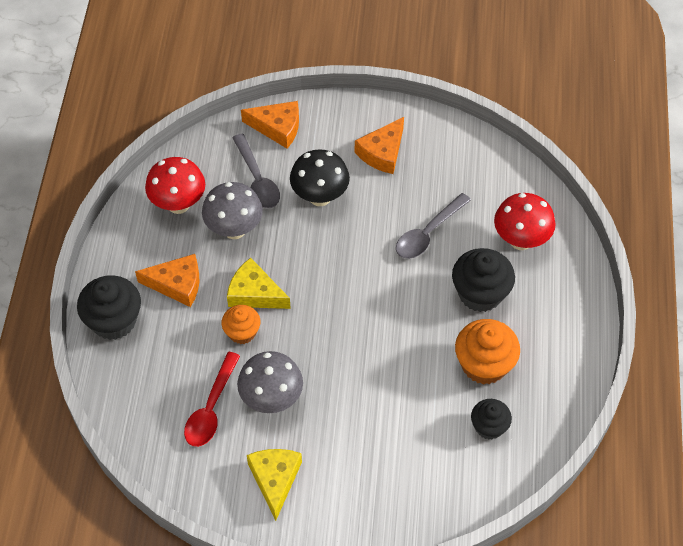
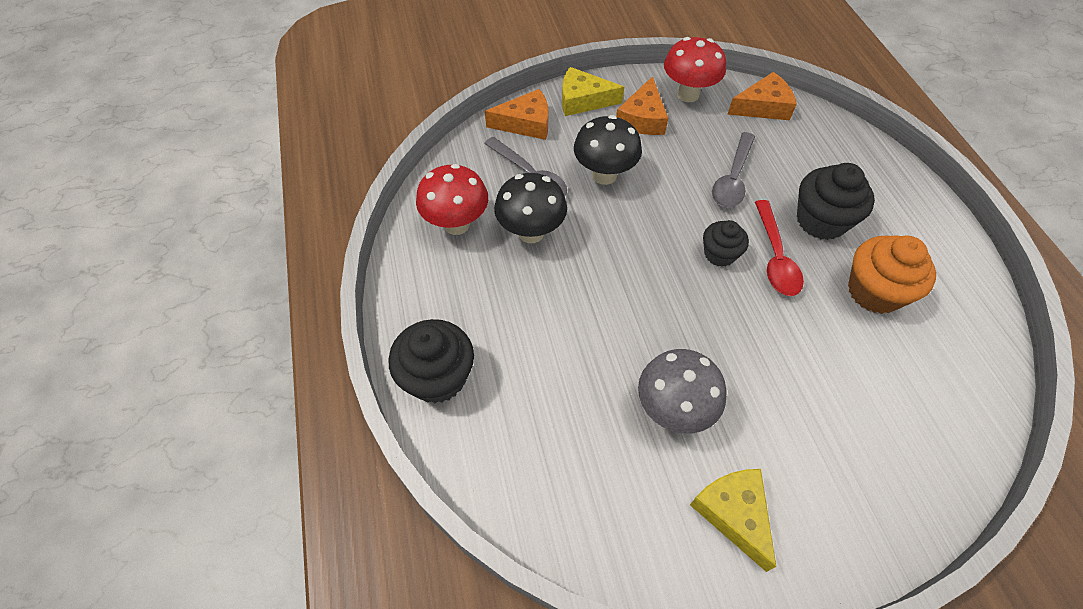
camera: 20 degrees left, 0 degrees up
orange cheese [135,254,199,307] -> orange cheese moved to [727,72,797,120]
red spoon [184,352,240,447] -> red spoon moved to [755,200,804,296]
grey mushroom [202,182,263,239] -> black mushroom [494,173,567,243]
orange cupcake [221,305,260,344] -> none
yellow cheese [227,258,291,309] -> yellow cheese moved to [562,67,624,116]
black cupcake [471,399,512,440] -> black cupcake moved to [703,220,749,267]
red mushroom [494,193,556,250] -> red mushroom moved to [664,37,726,102]

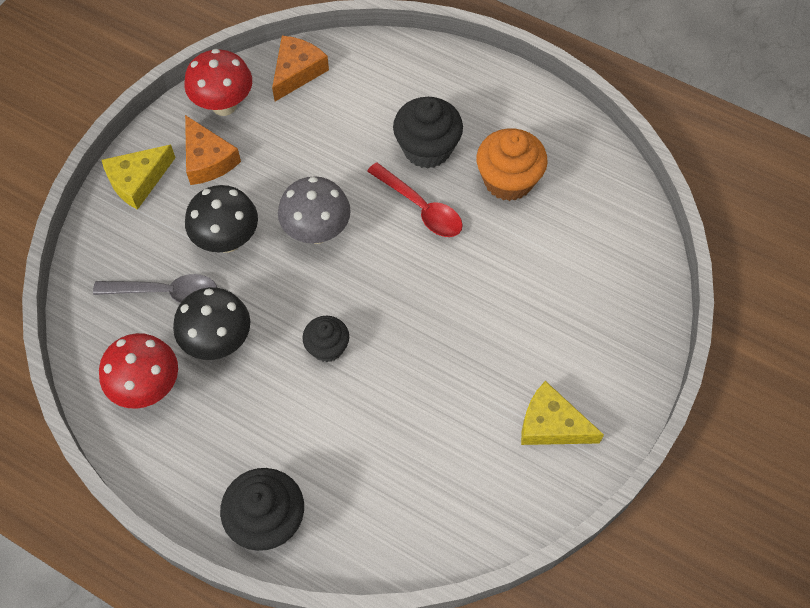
camera: 45 degrees left, 5 degrees up
orange cheese [485,89,548,140] -> none
grey mushroom [638,349,727,434] -> grey mushroom moved to [278,176,351,244]
black cupcake [703,220,749,267] -> black cupcake moved to [302,316,349,362]
grey spoon [712,132,755,208] -> none

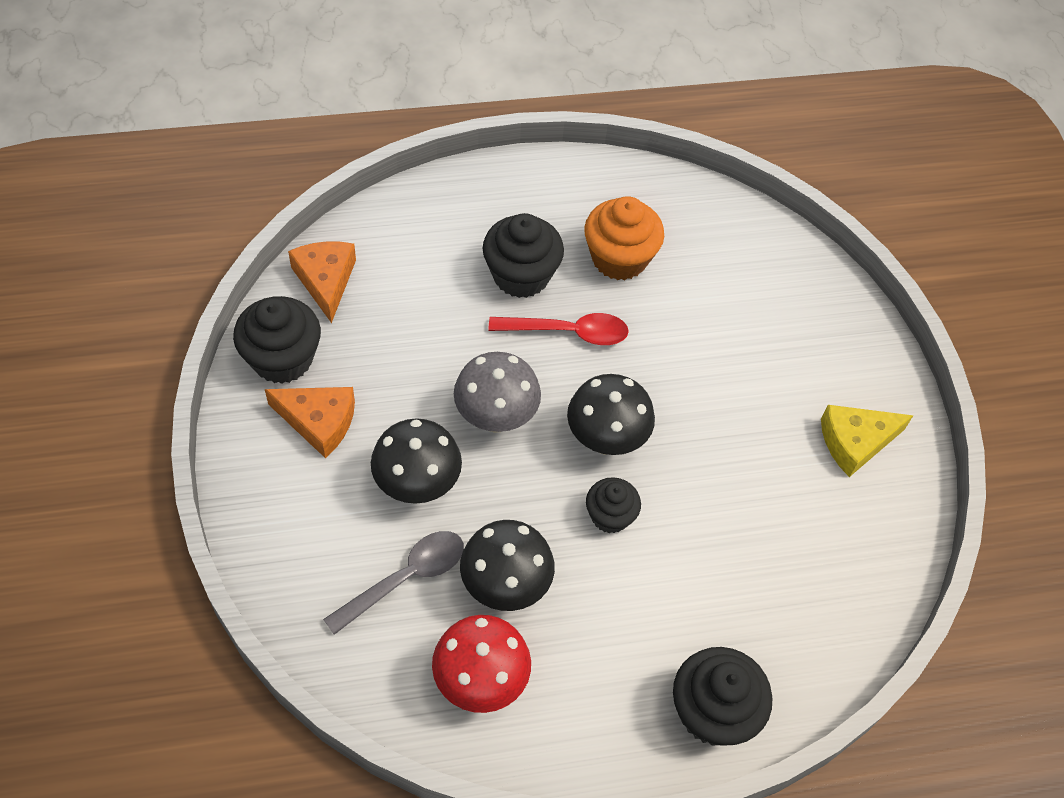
camera: 45 degrees left, 5 degrees down
yellow cheese [102,145,176,210] -> none
red mushroom [184,49,252,116] -> black cupcake [233,296,321,384]
none -> black mushroom [567,374,655,455]

